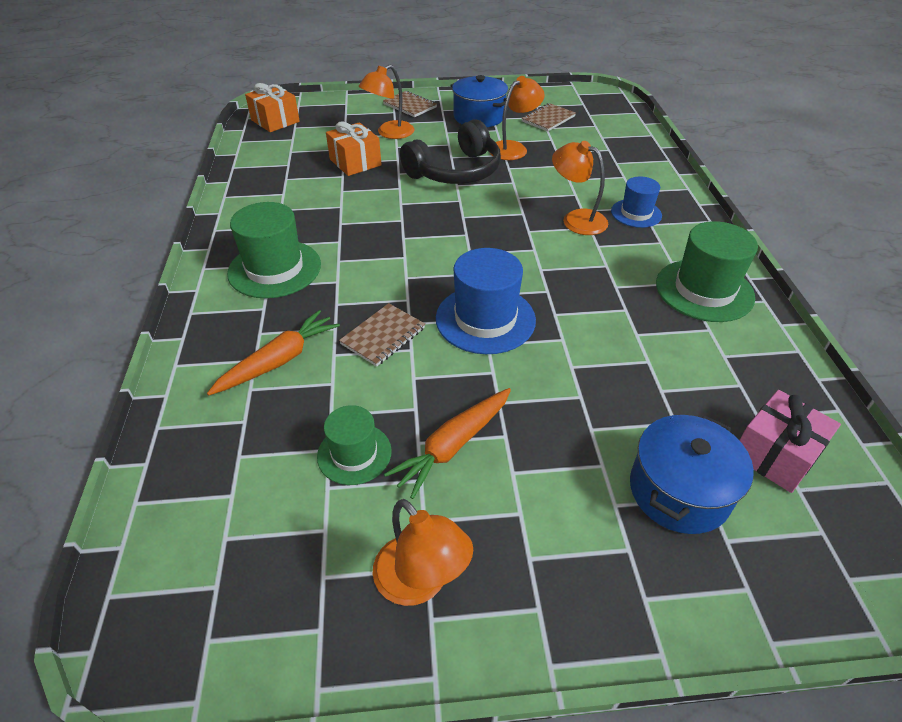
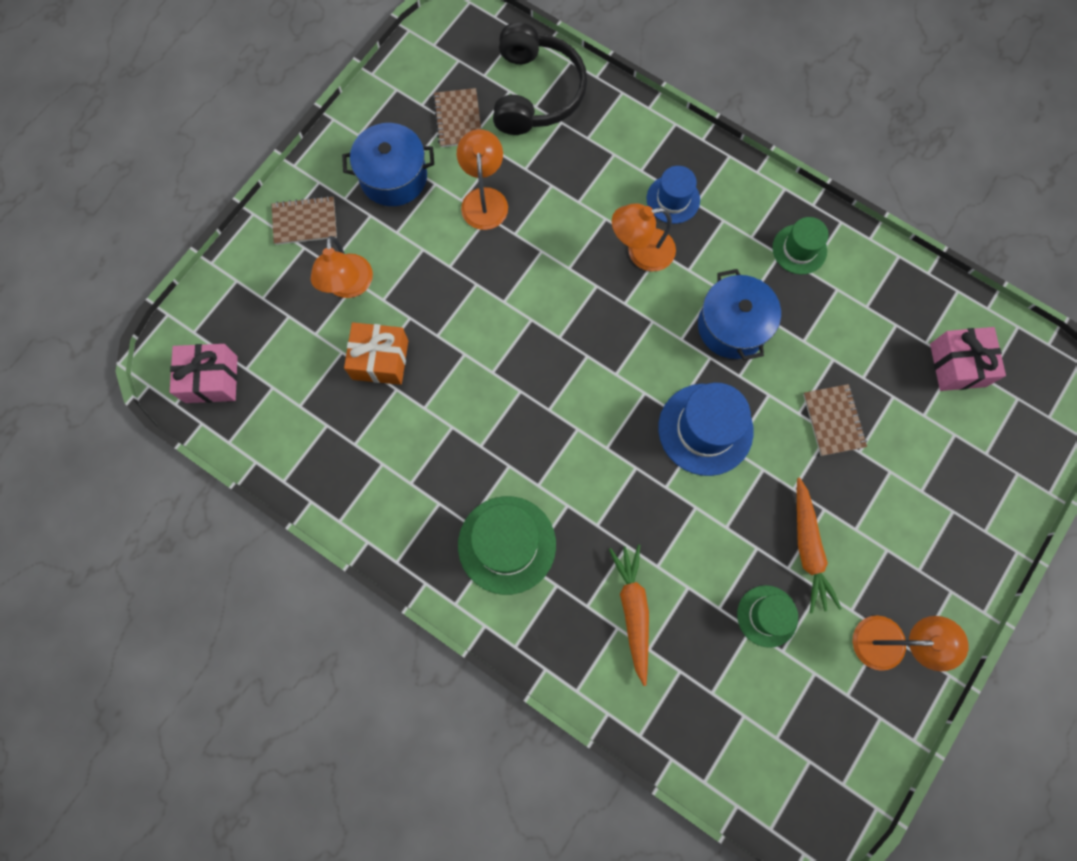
camera: 50 degrees left, 30 degrees up
orange gift [245,83,300,132] -> pink gift [170,344,238,403]
brown notebook [339,303,425,367] -> brown notebook moved to [803,384,867,456]
black headphones [400,119,501,184] -> black headphones moved to [493,22,587,135]
blue pot [630,415,754,534] -> blue pot moved to [698,269,781,360]
green hat [656,221,758,322] -> green hat [773,217,829,275], size x0.61

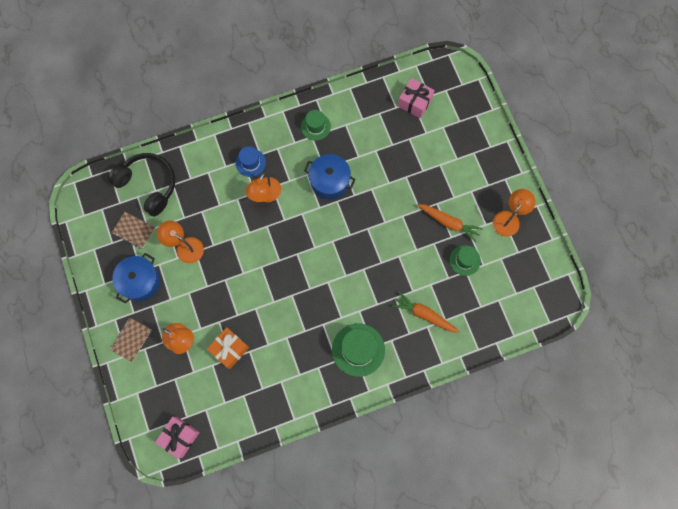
camera: 55 degrees left, 0 degrees up
blue hat [658,383,754,476] -> none
brown notebook [803,384,867,456] -> none

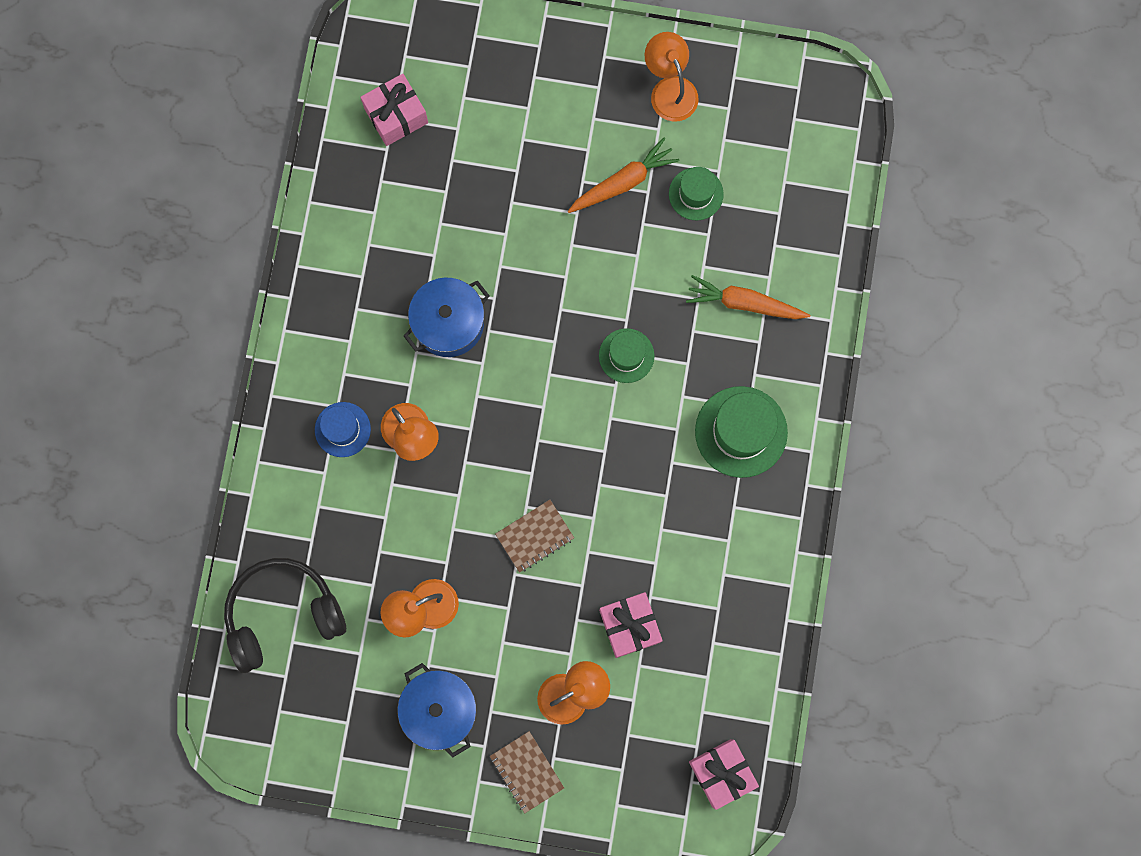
camera: 60 degrees left, 5 degrees up
brown notebook [111,212,155,249] -> brown notebook moved to [495,500,574,573]
orange gift [207,327,249,369] -> pink gift [599,592,663,658]
green hat [301,110,331,141] -> green hat moved to [599,328,655,383]
orange carrot [392,292,460,333] -> orange carrot turned 45 degrees clockwise [686,275,810,319]

